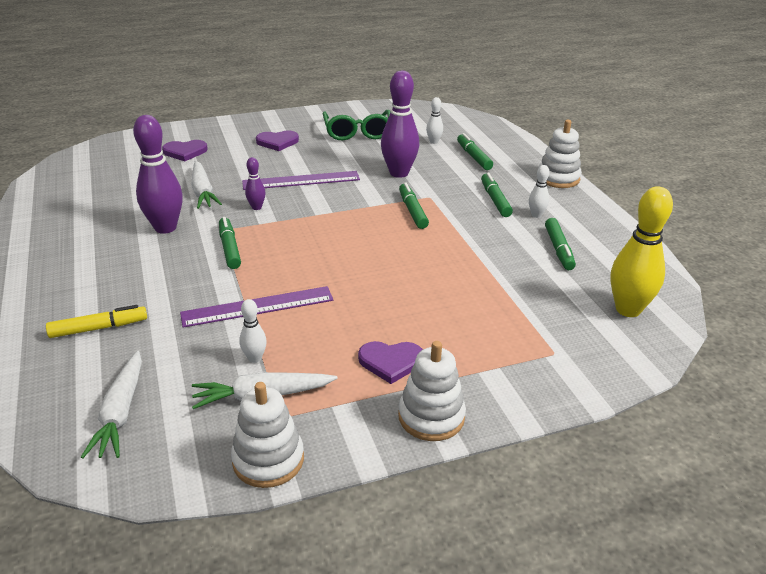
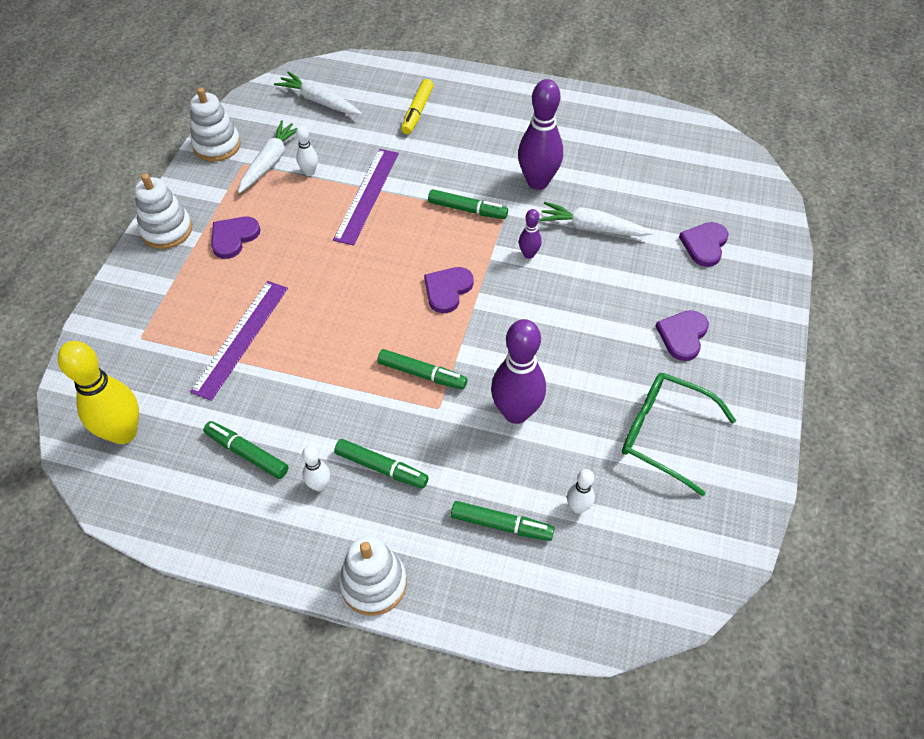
camera: 125 degrees right, 20 degrees up
purple ruler [242,171,360,190] -> purple ruler moved to [190,281,288,401]
none -> purple heart [424,267,474,313]

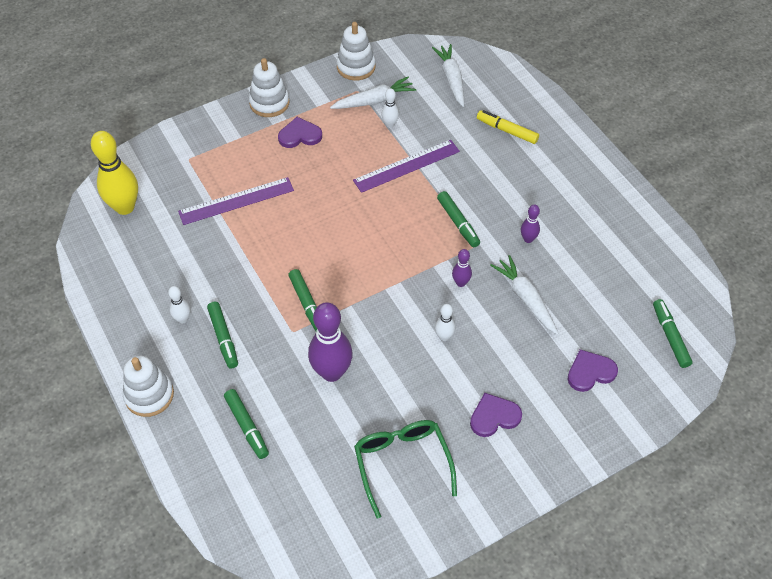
camera: 45 degrees right, 0 degrees up
green marker [203,421,288,479] -> green marker moved to [653,299,693,368]
yellow marker [401,79,434,134] -> yellow marker turned 60 degrees clockwise [477,110,539,144]
purple heart [424,267,474,313] -> none
purple bowling pin [518,79,563,190] -> purple bowling pin [521,205,540,243], size x0.48
white bowling pin [567,469,595,514] -> white bowling pin moved to [435,304,455,341]

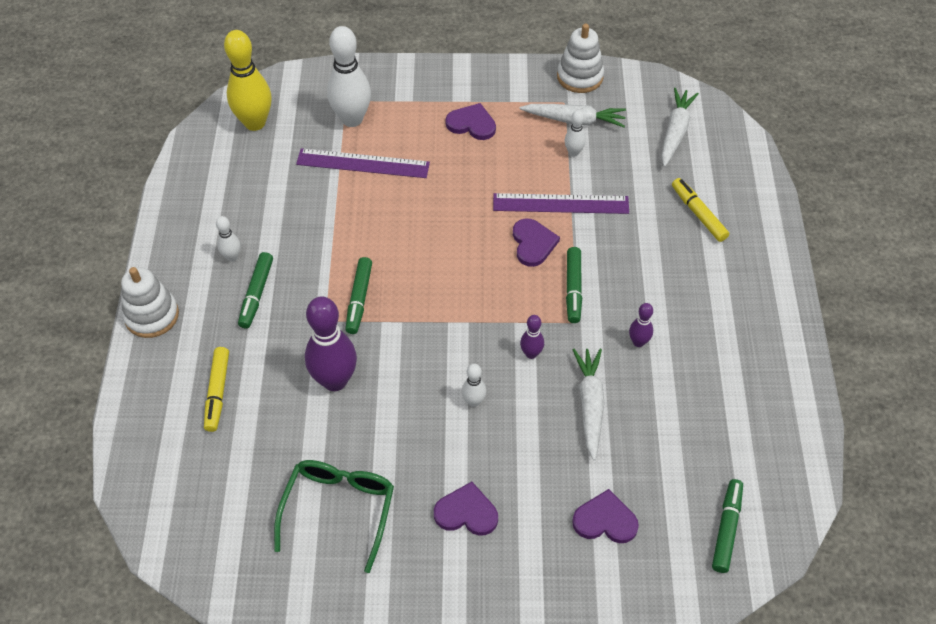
camera: 30 degrees right, 0 degrees up
green marker [224,389,269,459] -> yellow marker [204,347,229,432]
white stacking toy [249,58,290,117] -> none
none -> white bowling pin [327,26,371,127]
none -> purple heart [513,218,560,267]

